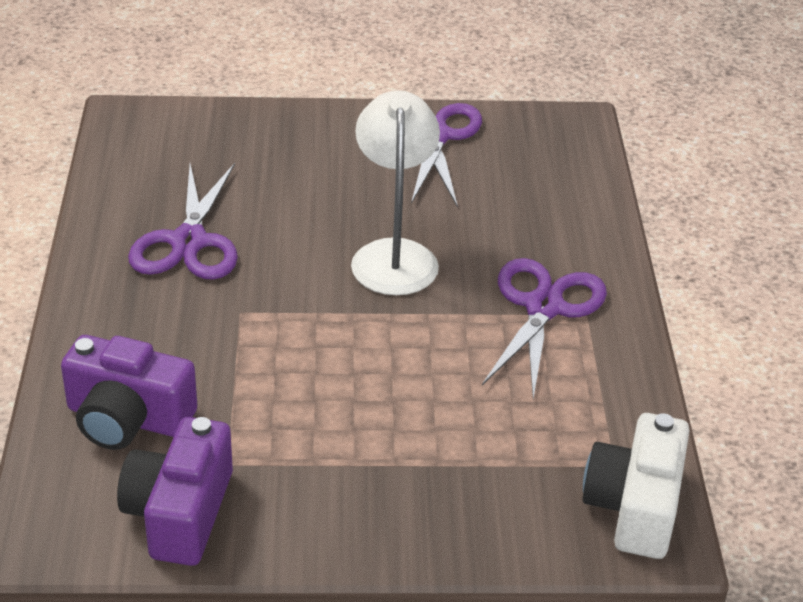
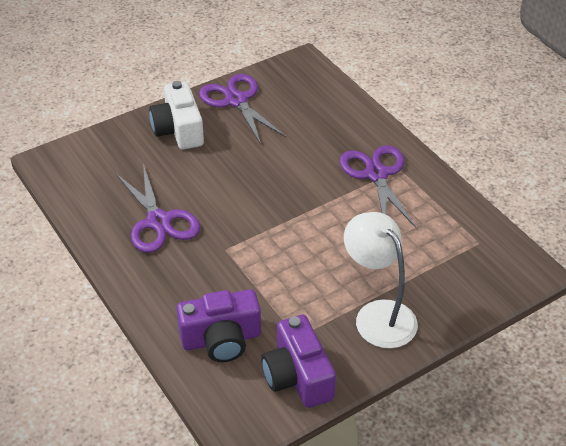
camera: 30 degrees left, 5 degrees up
white lamp [351,90,440,295] -> white lamp moved to [344,212,418,348]
white camera [582,413,690,559] -> white camera moved to [149,81,204,150]

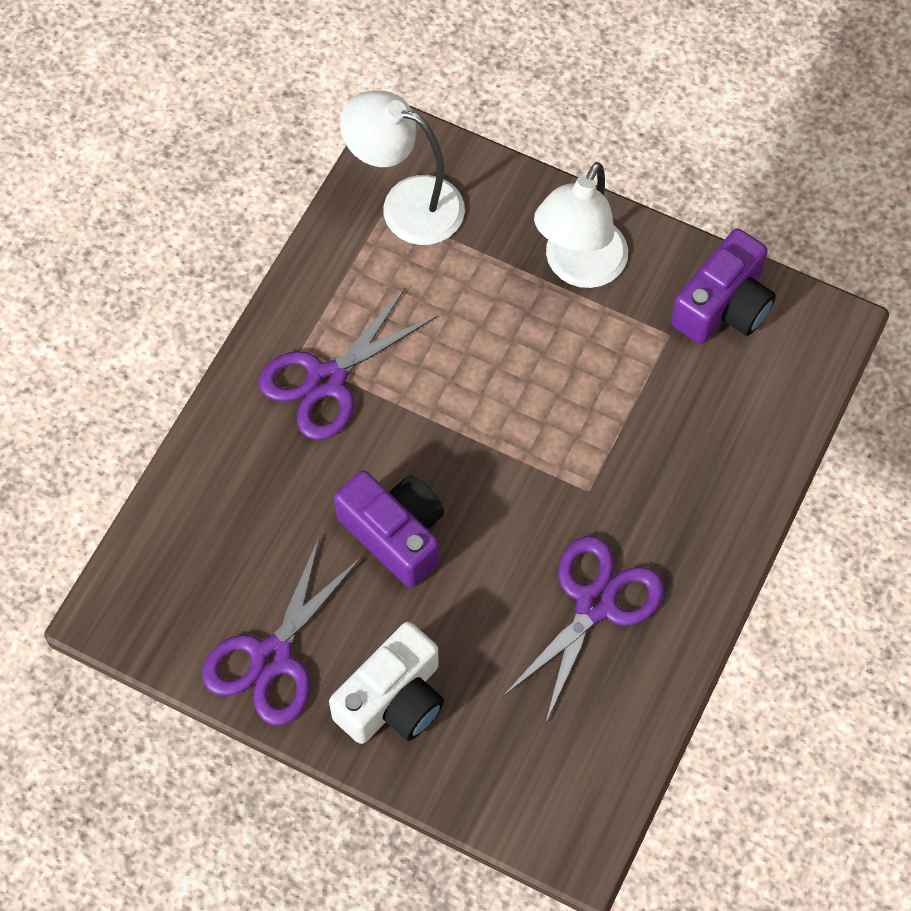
camera: 120 degrees left, 20 degrees up
purple camera [176,289,261,362] -> purple camera moved to [334,470,444,588]
none -> white lamp [340,91,465,245]

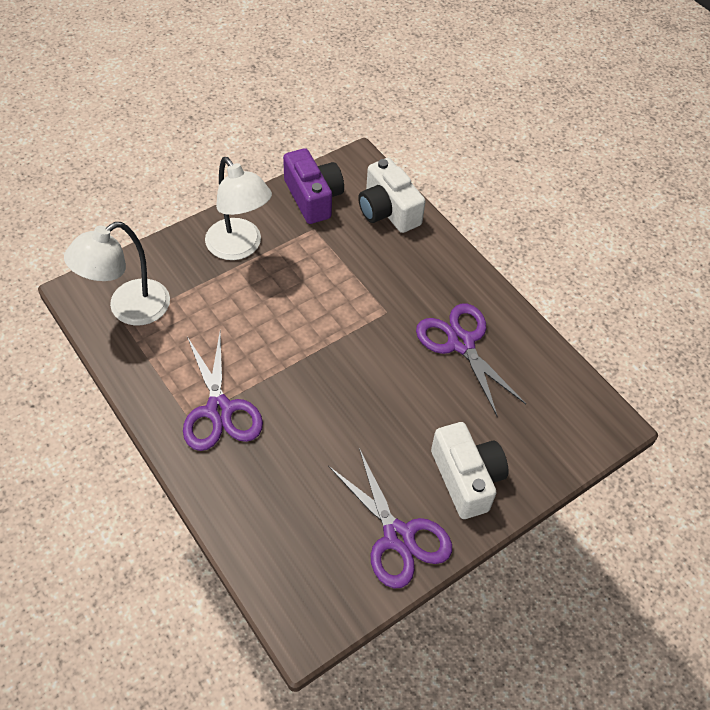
camera: 65 degrees left, 10 degrees down
purple camera [334,470,444,588] -> none
none -> white camera [358,158,426,233]

